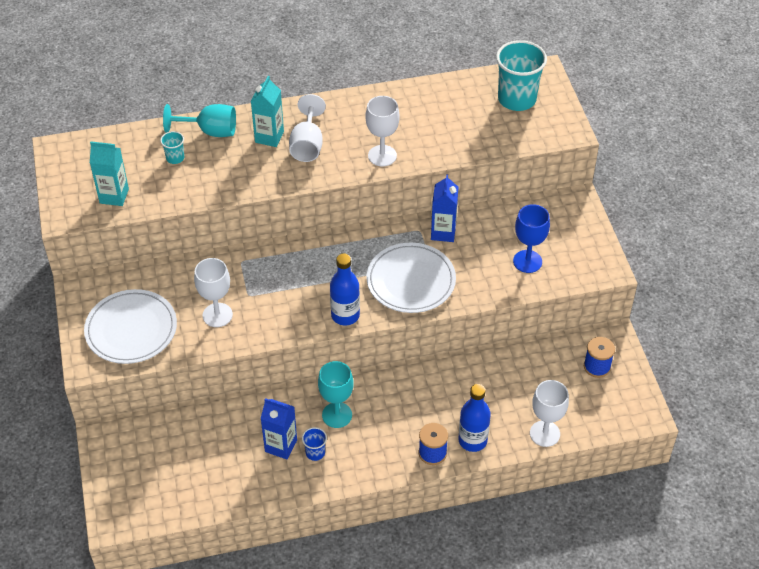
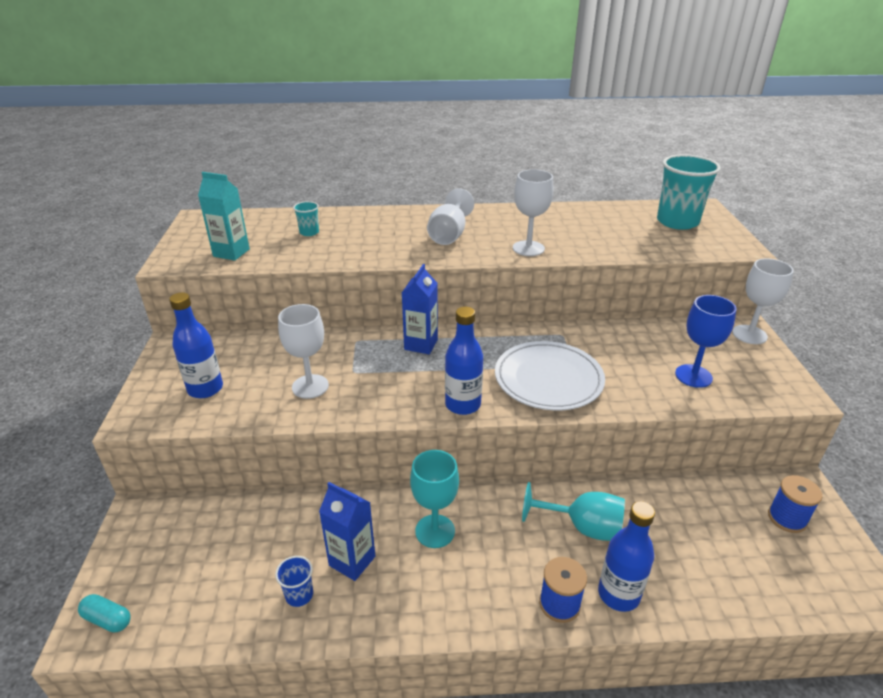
camera: 10 degrees right, 15 degrees down
white plate [84,289,177,364] -> blue bottle [169,292,223,398]
turquoise goblet [163,104,236,137] -> turquoise goblet moved to [522,482,625,541]
turquoise carton [251,76,284,147] -> none
blue cup [302,427,327,461] -> blue cup moved to [275,556,313,607]
blue carton [431,174,459,242] -> blue carton moved to [402,264,438,354]
white goblet [530,380,569,447] -> white goblet moved to [732,258,794,344]
none -> turquoise capsule [78,594,131,633]

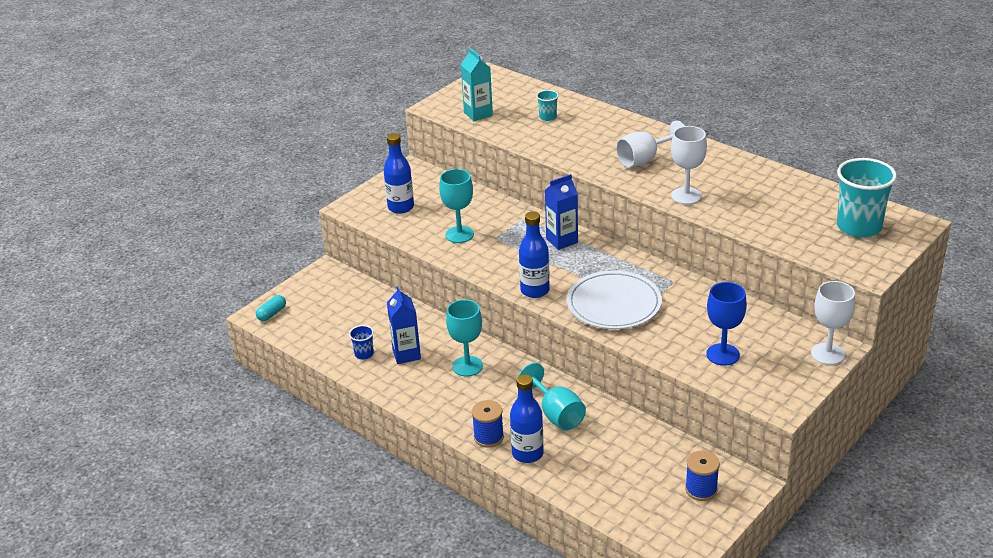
camera: 45 degrees right, 0 degrees up
turquoise capsule [78,594,131,633] -> turquoise capsule turned 60 degrees clockwise [256,295,286,321]
white goblet [278,304,329,399] -> turquoise goblet [439,169,474,243]

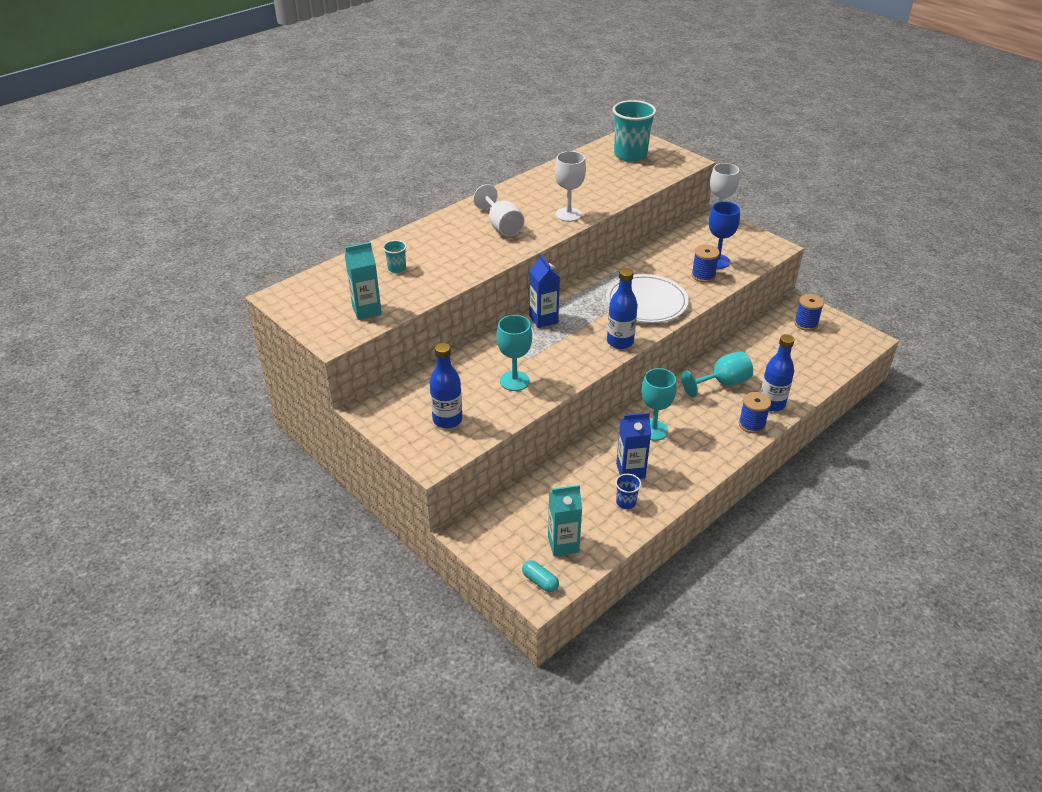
camera: 85 degrees left, 5 degrees up
none -> turquoise carton [548,485,582,556]
none -> blue spool [691,245,720,283]

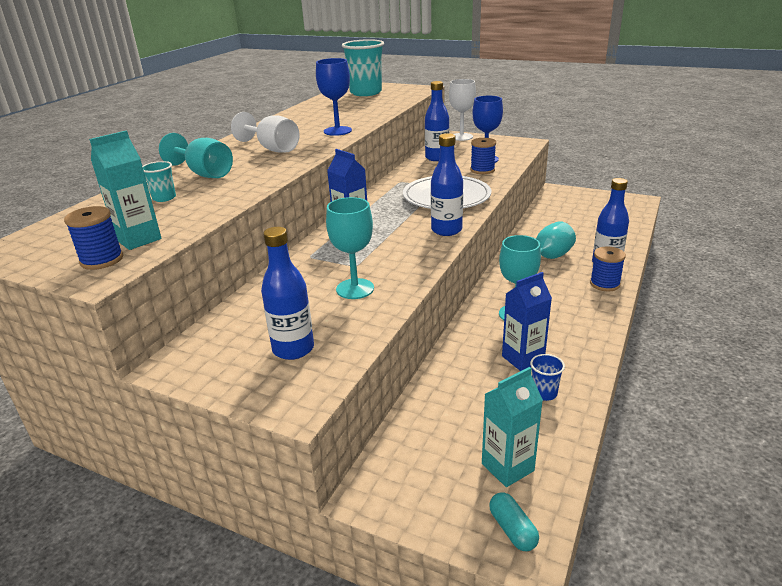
camera: 20 degrees left, 10 degrees down
turquoise capsule [522,560,559,593] -> turquoise capsule turned 45 degrees clockwise [489,493,539,551]
white goblet [555,151,586,222] -> blue goblet [316,58,352,136]
blue spool [794,294,824,331] -> blue spool moved to [64,206,123,270]
none -> turquoise goblet [159,133,233,178]
none -> blue bottle [425,81,449,161]

